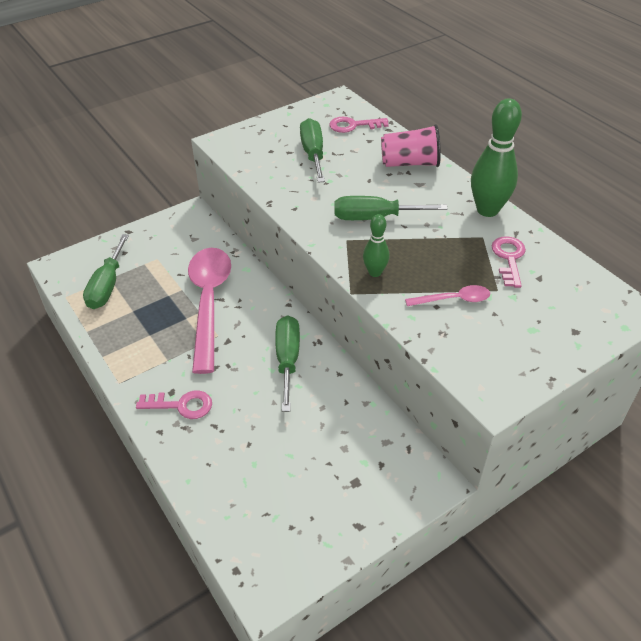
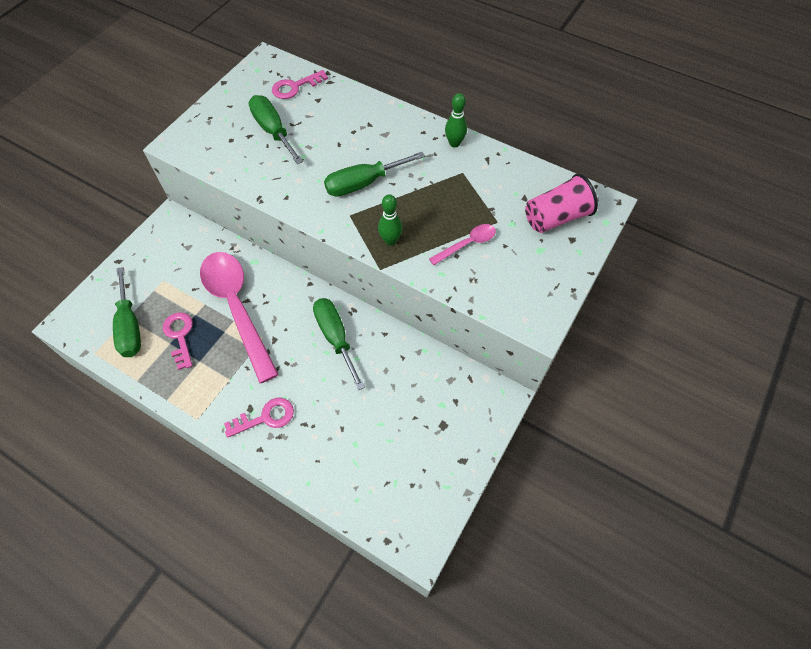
camera: 25 degrees left, 15 degrees up
pink cup [381,124,441,167] -> pink cup moved to [525,173,598,233]
green bowling pin [471,98,522,217] -> green bowling pin [445,93,467,147], size x0.54
pink key [492,236,526,288] -> pink key moved to [162,312,193,370]

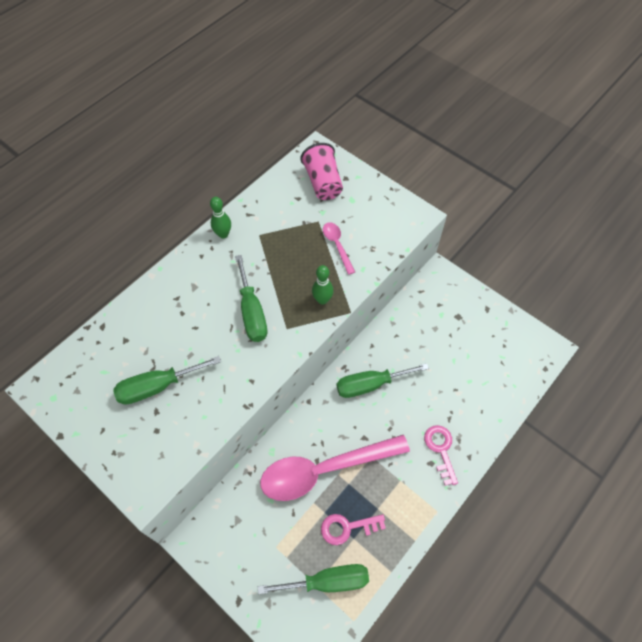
camera: 80 degrees left, 0 degrees up
pink key [272,70,328,99] -> none

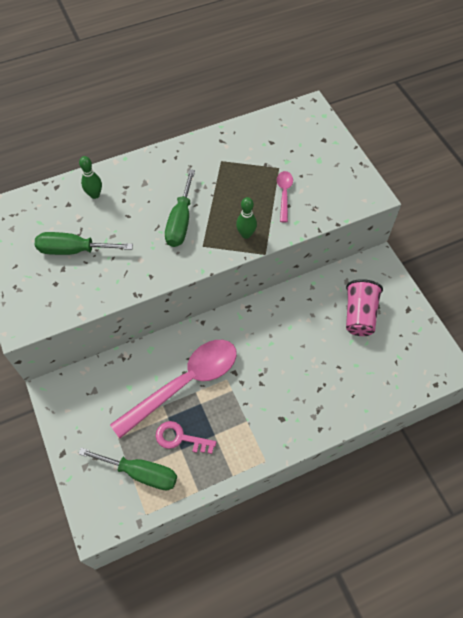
camera: 25 degrees right, 0 degrees up
green bowling pin [210,197,231,238] -> green bowling pin moved to [79,156,102,199]
pink spoon [260,435,410,501] -> pink spoon turned 135 degrees clockwise [110,340,237,438]
pink cup [300,143,343,200] -> pink cup moved to [346,279,383,336]
green screwdriver [336,363,429,398] -> none
pink key [424,425,458,486] -> none

